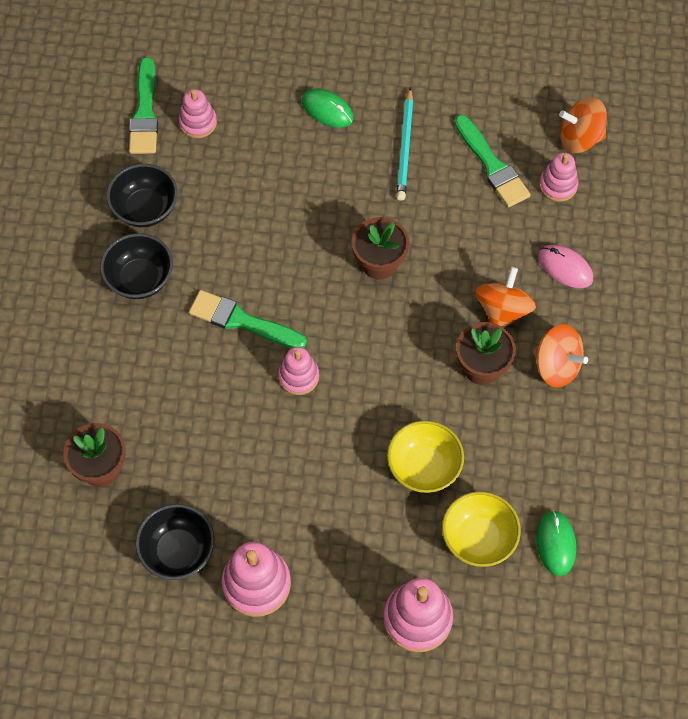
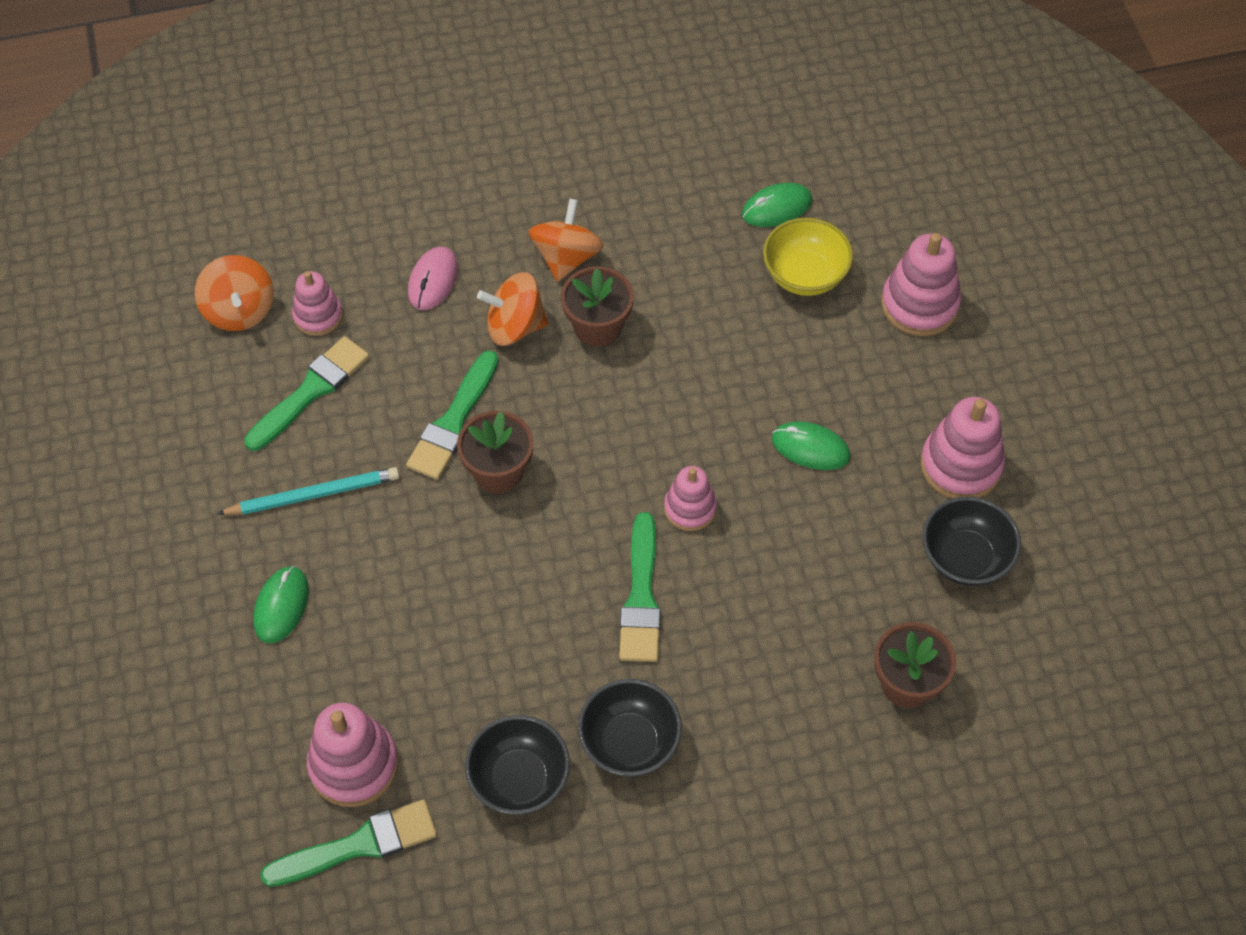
camera: 110 degrees left, 5 degrees down
pink stacking toy [179,89,217,138] -> pink stacking toy [307,703,399,807], size x1.58
yellow bowl [387,420,464,493] -> none
none -> green brush [406,350,499,480]
none -> green mouse [772,421,850,470]

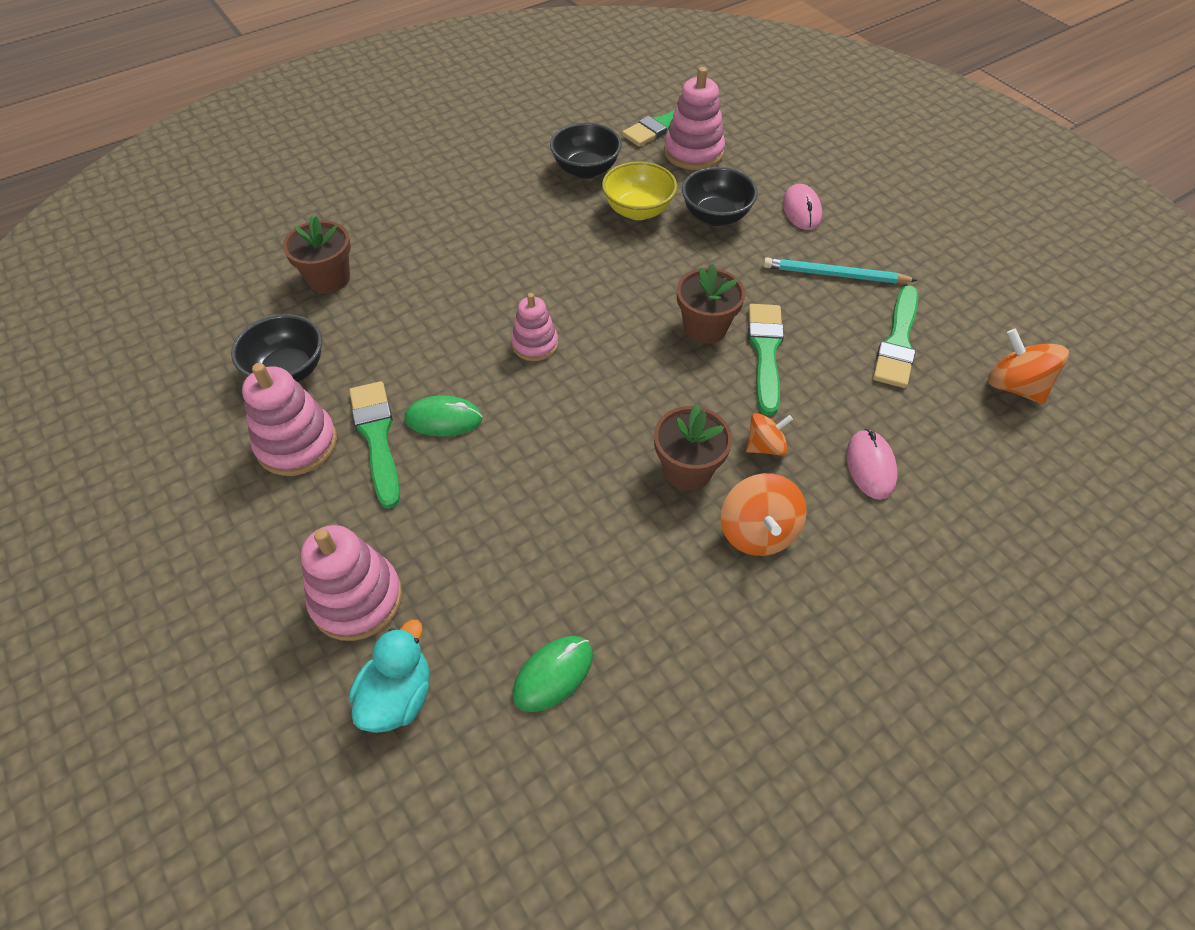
camera: 160 degrees right, 5 degrees down
turquoise pencil [217,467,399,515] -> turquoise pencil turned 45 degrees clockwise [763,257,918,283]
green mouse [253,566,309,643] -> pink mouse [783,184,822,230]
pink stacking toy [292,271,343,336] -> none
orange spinning top [477,272,548,346] -> orange spinning top [746,413,793,456], size x0.65
black bowl [578,679,682,777] -> black bowl moved to [682,167,758,226]
green brush [619,512,661,662] -> green brush moved to [349,381,400,509]
yellow bowl [763,217,853,296] -> yellow bowl moved to [602,161,677,220]
none -> turquoise duck [349,620,429,733]

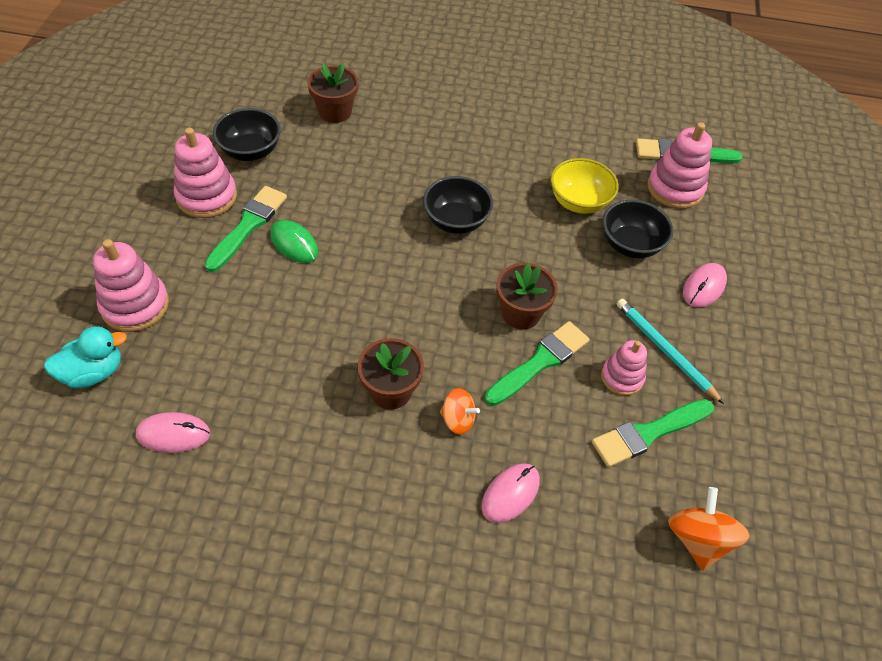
camera: 40 degrees right, 0 degrees up
pink stacking toy [511,293,558,361] -> pink stacking toy moved to [601,340,647,396]
green mouse [512,636,593,712] -> pink mouse [136,412,210,453]
black bowl [550,123,622,179] -> black bowl moved to [423,176,493,234]
orange spinning top [721,473,807,556] -> none

